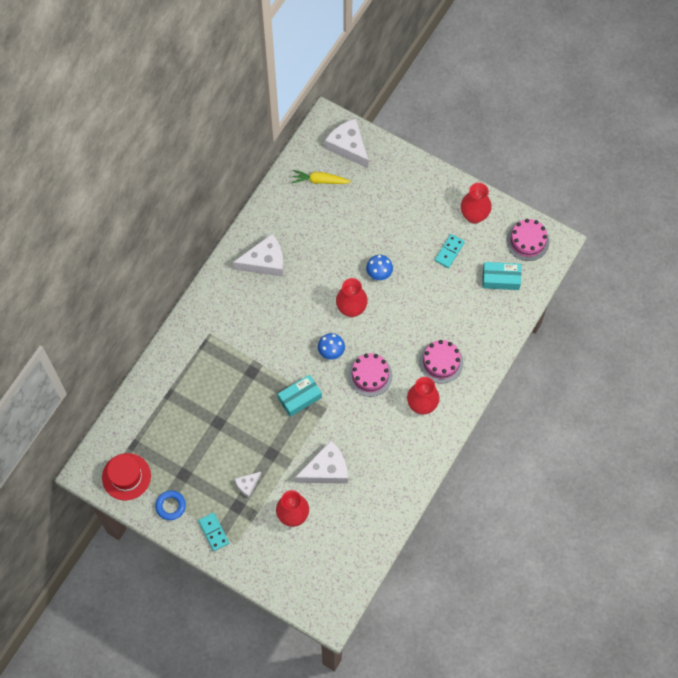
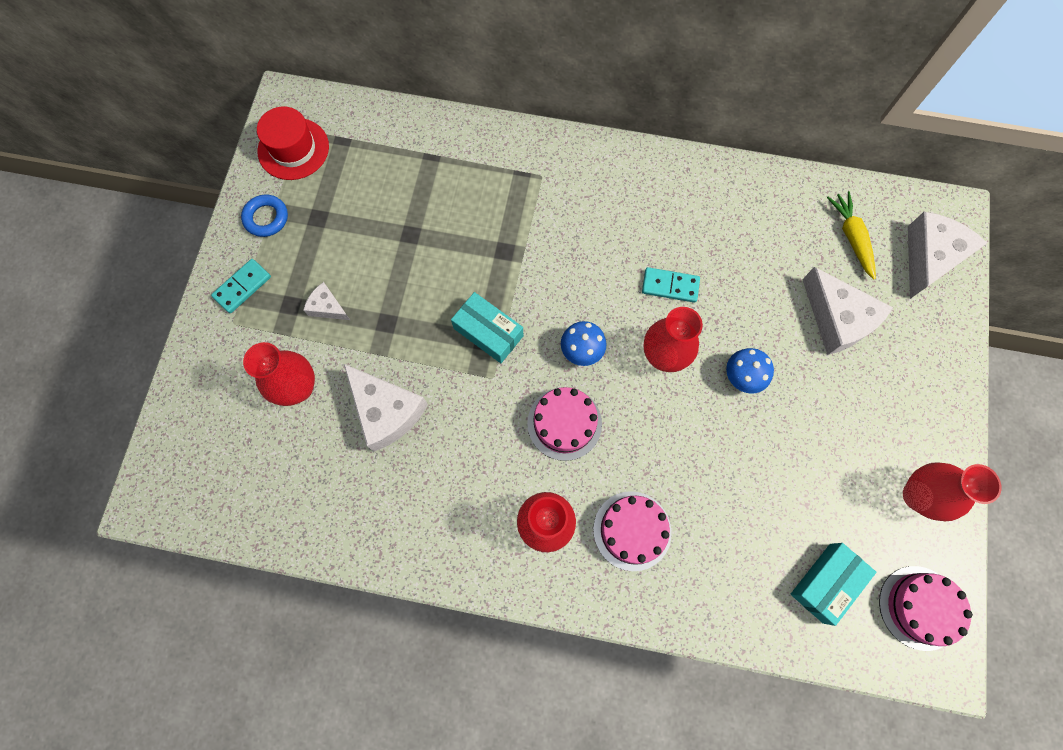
camera: 70 degrees right, 5 degrees up
white cheese [233,234,284,277] -> white cheese moved to [802,267,893,355]
turquoise domino [435,234,465,268] -> turquoise domino moved to [642,267,700,303]
turquoise box [482,262,521,290] -> turquoise box turned 60 degrees clockwise [791,543,876,626]

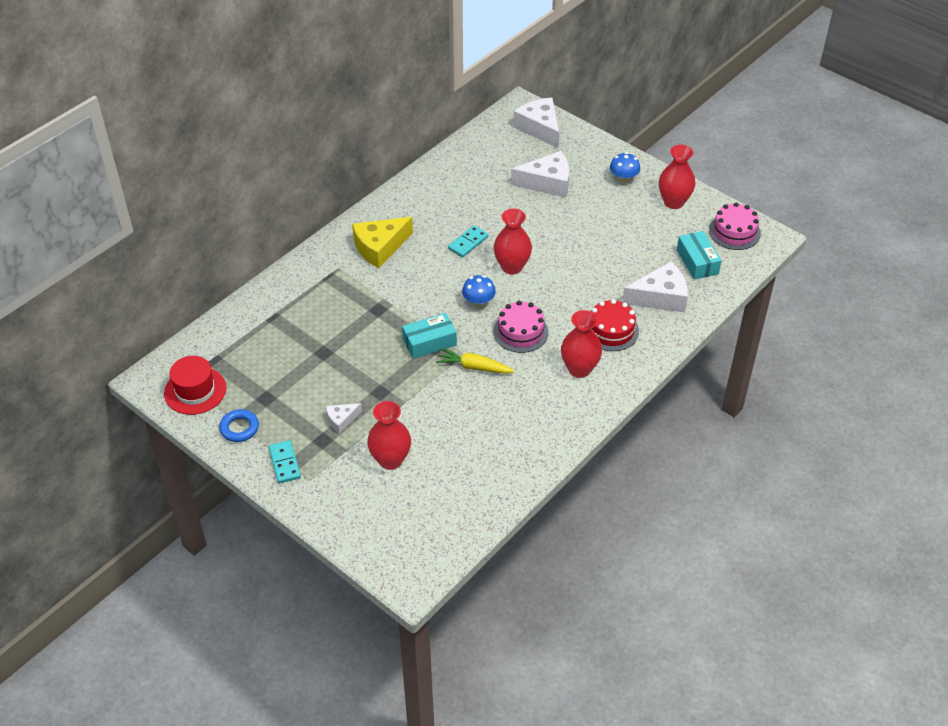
camera: 60 degrees left, 25 degrees down
white cheese [344,364,428,452] -> white cheese moved to [622,261,688,313]
pink cake [593,491,672,571] -> red cake [591,299,639,351]
blue mushroom [726,348,774,393] -> blue mushroom moved to [610,152,640,184]
yellow carrot [827,191,876,280] -> yellow carrot moved to [436,348,515,374]
none -> yellow cheese [352,217,413,268]

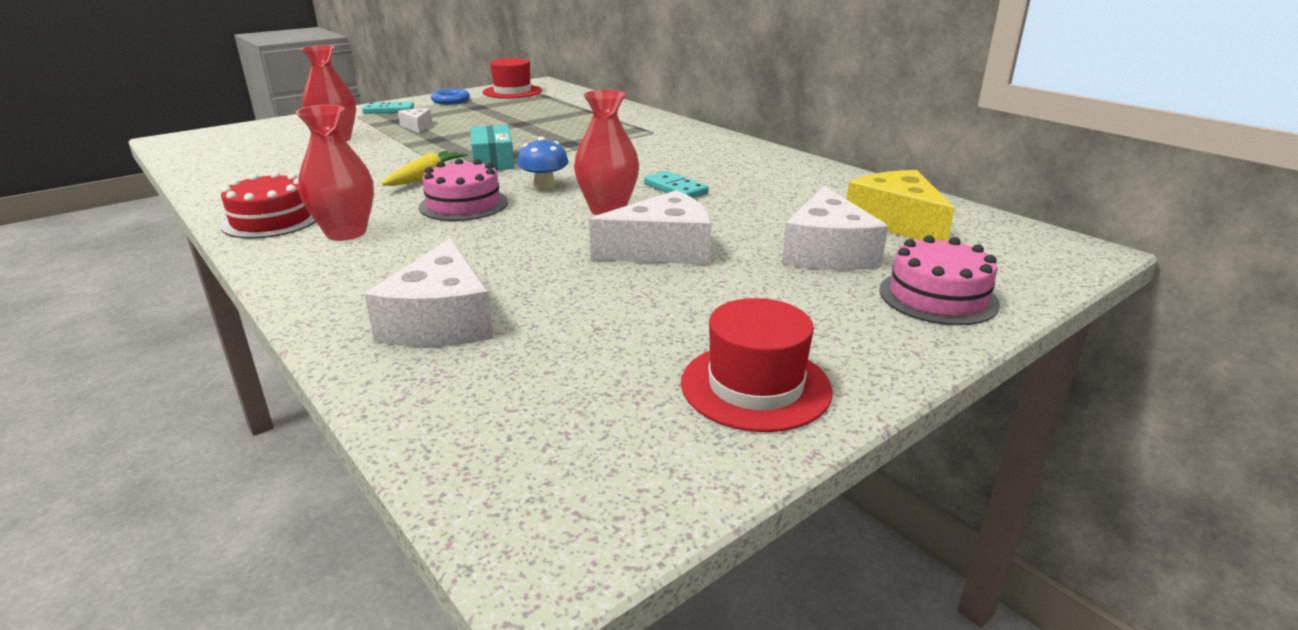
camera: 100 degrees right, 20 degrees down
yellow cheese [352,217,413,268] -> yellow cheese moved to [847,170,955,241]
white cheese [513,98,559,148] -> white cheese moved to [589,190,712,265]
red cake [591,299,639,351] -> red cake moved to [220,171,316,239]
blue mushroom [610,152,640,184] -> none
red vase [659,145,696,209] -> red hat [681,298,833,432]
turquoise box [677,231,722,280] -> none
pink cake [709,203,761,250] -> pink cake moved to [879,235,1000,325]

